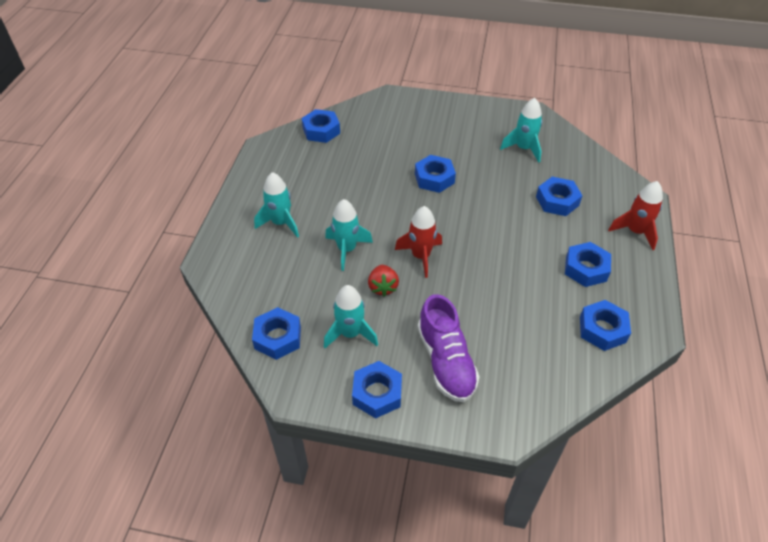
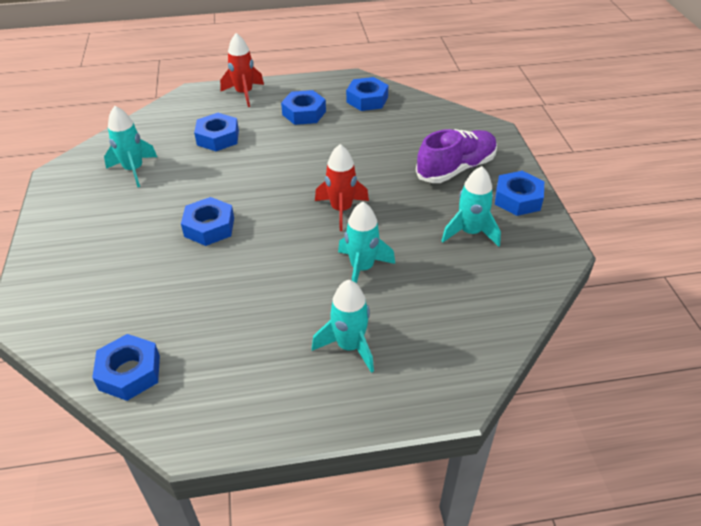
camera: 110 degrees left, 5 degrees down
blue nut [252,307,301,360] -> none
red strawberry [368,265,399,297] -> none

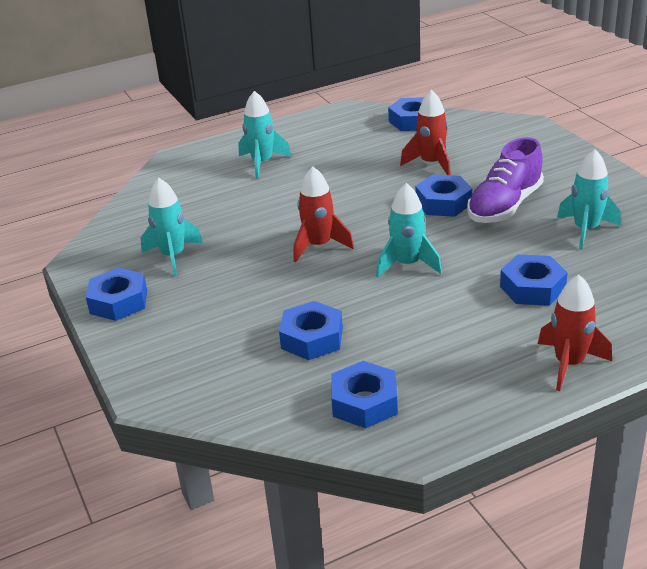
camera: 165 degrees right, 10 degrees down
blue nut [281,90,326,125] -> blue nut moved to [279,301,343,360]
turquoise rocket [338,202,395,283] -> turquoise rocket moved to [376,183,442,278]
purple shoe [416,129,497,183] -> purple shoe moved to [467,137,544,223]
none -> red rocket [400,90,451,175]

